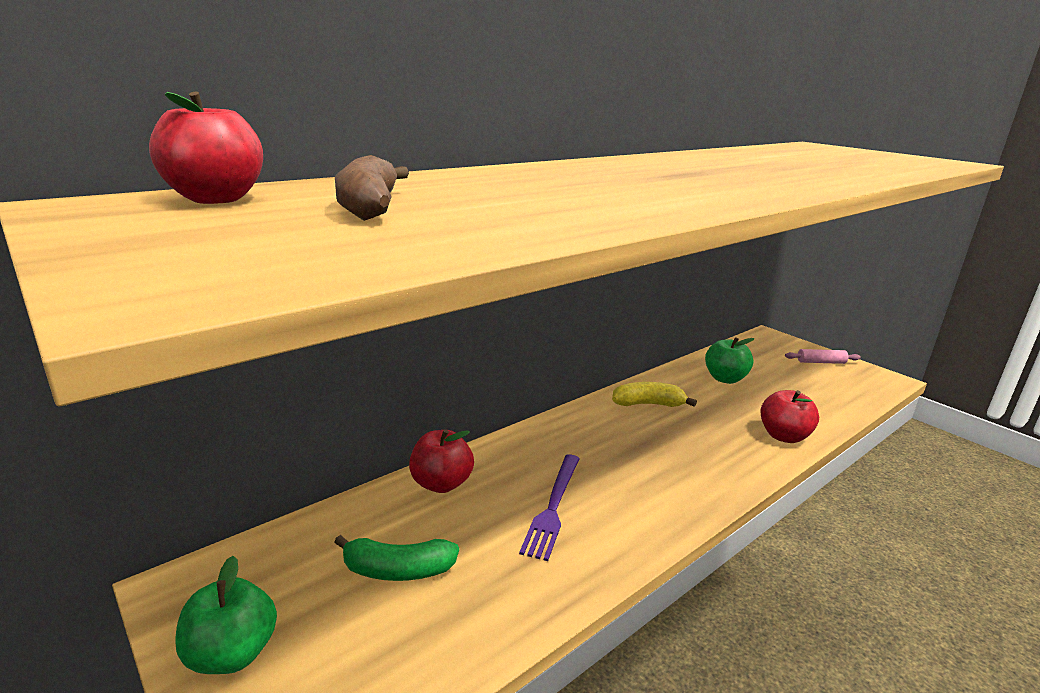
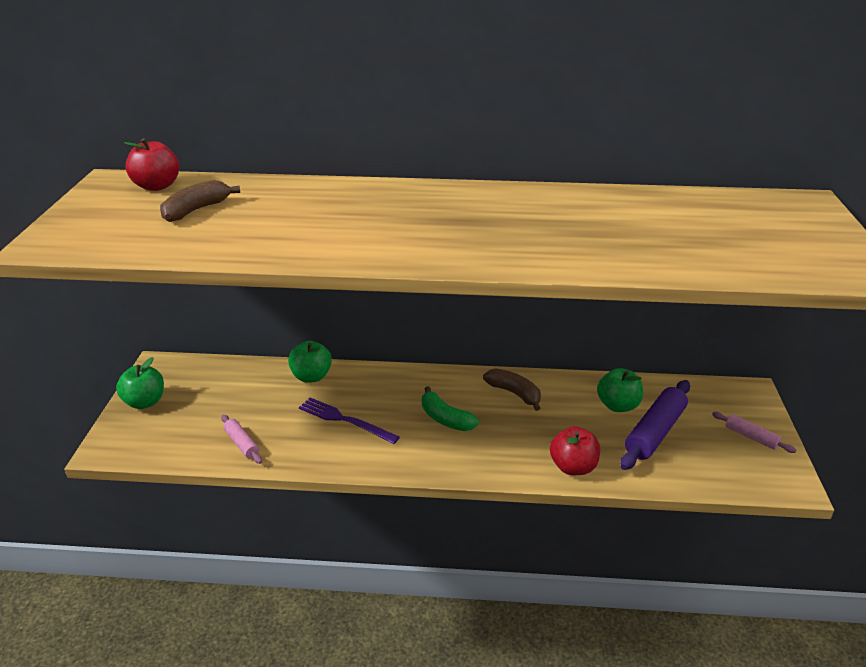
camera: 45 degrees right, 10 degrees up
green banana [334,535,459,581] -> green banana moved to [422,386,479,431]
red apple [409,429,474,493] -> green apple [288,341,332,383]
purple fork [519,454,580,561] -> purple fork turned 60 degrees clockwise [299,398,400,444]
yellow banana [612,382,697,407] -> brown banana [483,368,541,411]
none -> pink rolling pin [221,415,262,464]
none -> purple rolling pin [620,380,690,470]

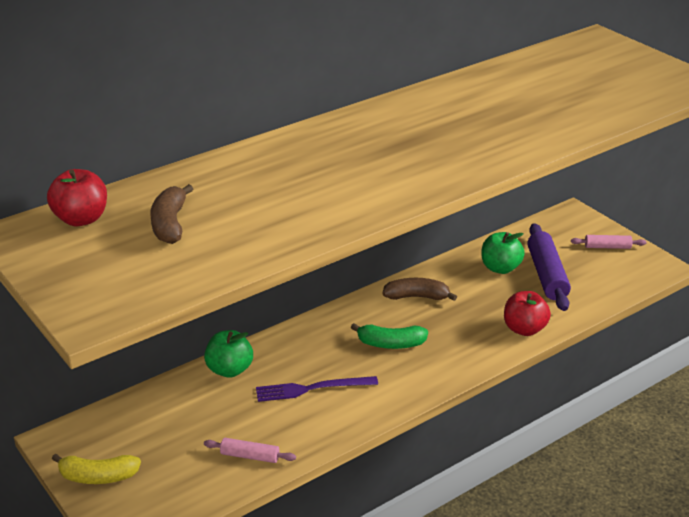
camera: 40 degrees left, 0 degrees up
green apple [116,357,164,409] -> yellow banana [52,454,141,484]

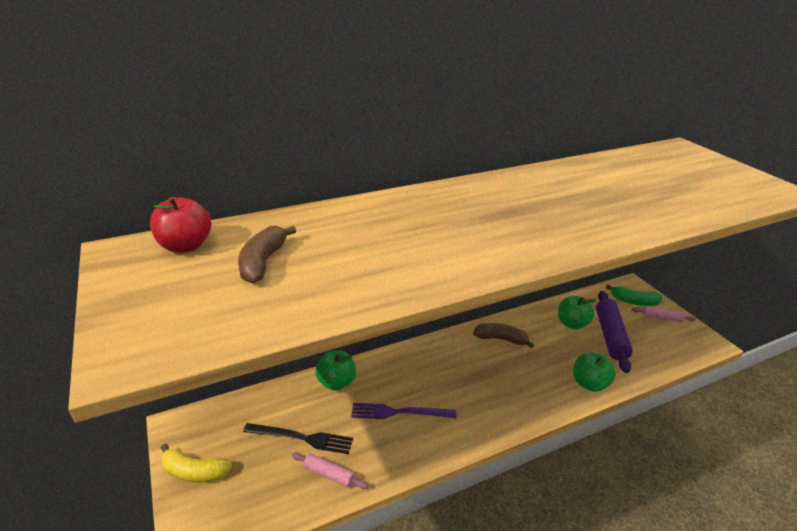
camera: 10 degrees right, 0 degrees up
green banana [351,323,428,349] -> green banana moved to [606,284,663,306]
red apple [504,291,551,336] -> green apple [573,352,615,392]
none -> black fork [243,423,353,454]

